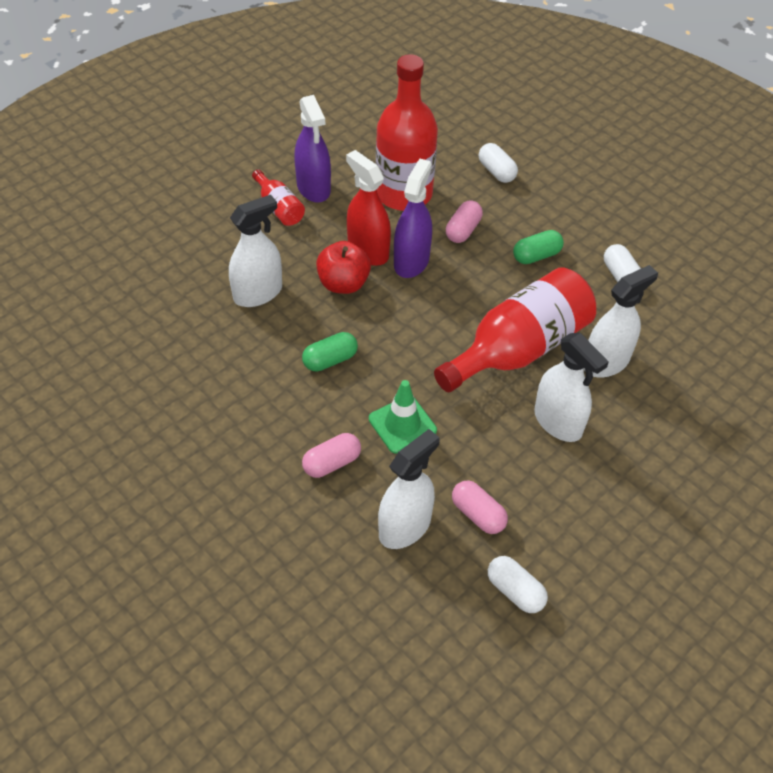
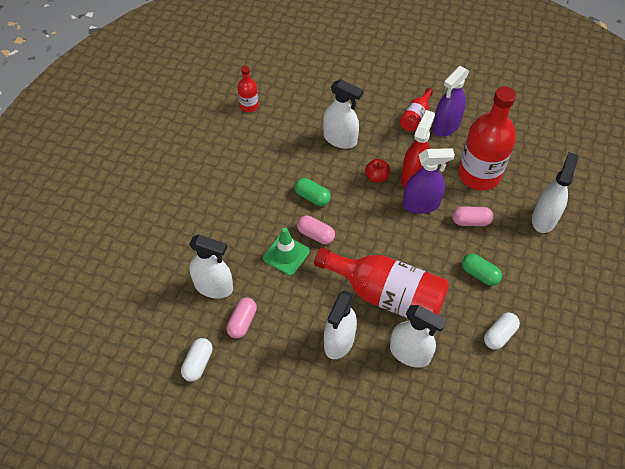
camera: 65 degrees right, 5 degrees up
pink capsule [302,433,361,478] -> pink capsule moved to [297,215,335,244]
red apple [316,241,371,294] -> red apple [365,159,390,183], size x0.65
white capsule [479,143,518,183] -> white spray bottle [532,152,578,233]
none -> red bottle [237,66,259,112]

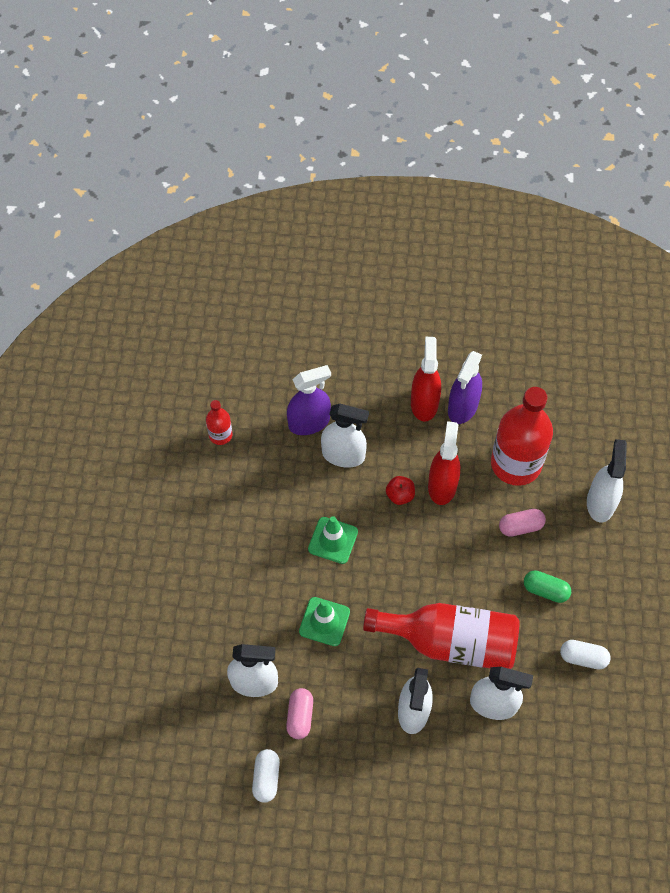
camera: 15 degrees left, 5 degrees up
green capsule [294,178,331,206] -> green traffic cone [308,516,358,564]
pink capsule [297,215,335,244] -> none
red bottle [400,88,433,131] -> red spray bottle [411,337,441,422]
purple spray bottle [403,148,455,214] -> purple spray bottle moved to [287,365,331,435]
white capsule [484,313,520,350] -> white capsule turned 75 degrees clockwise [560,640,611,670]

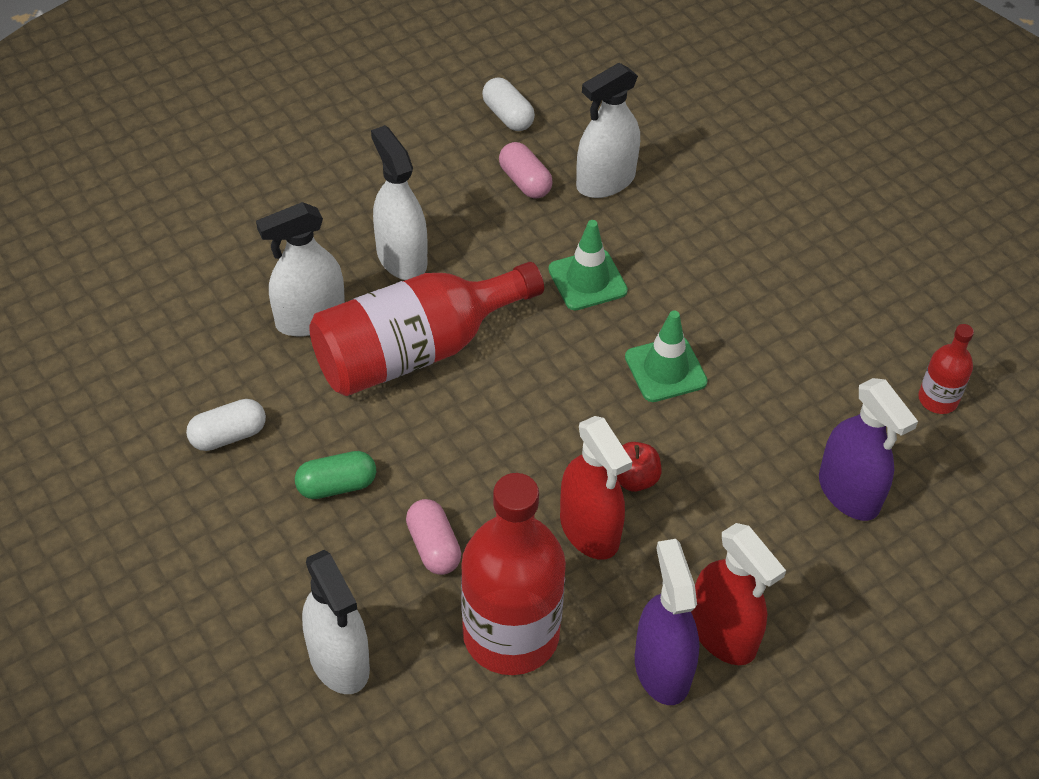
camera: 140 degrees right, 10 degrees down
purple spray bottle [287,365,331,435] -> purple spray bottle turned 60 degrees counterclockwise [819,378,918,521]
white spray bottle [321,404,369,467] -> none
pink capsule [499,509,546,537] -> pink capsule turned 60 degrees counterclockwise [406,499,461,575]

